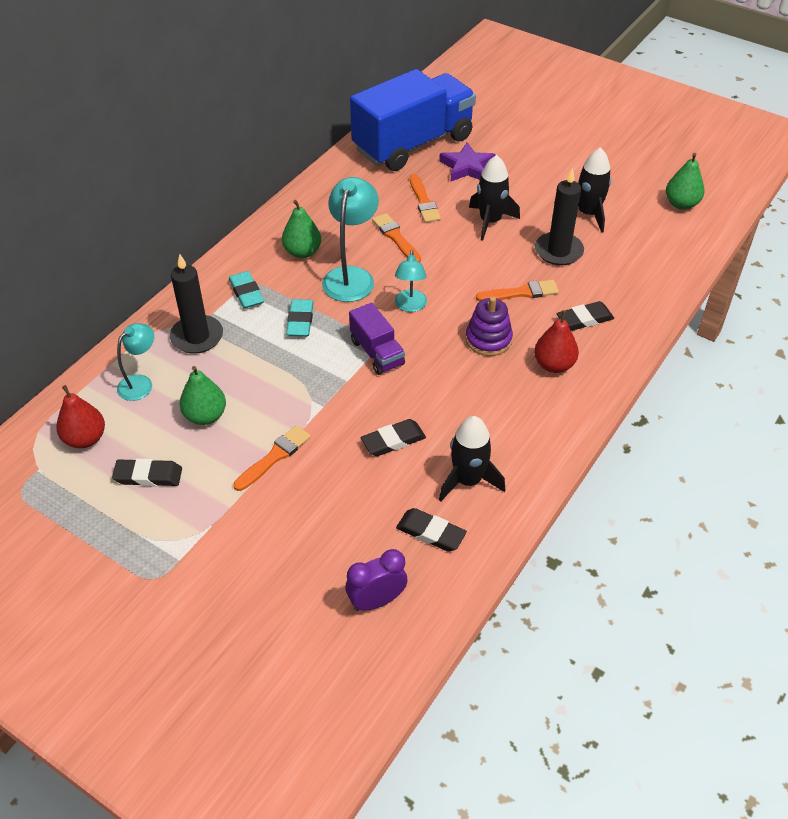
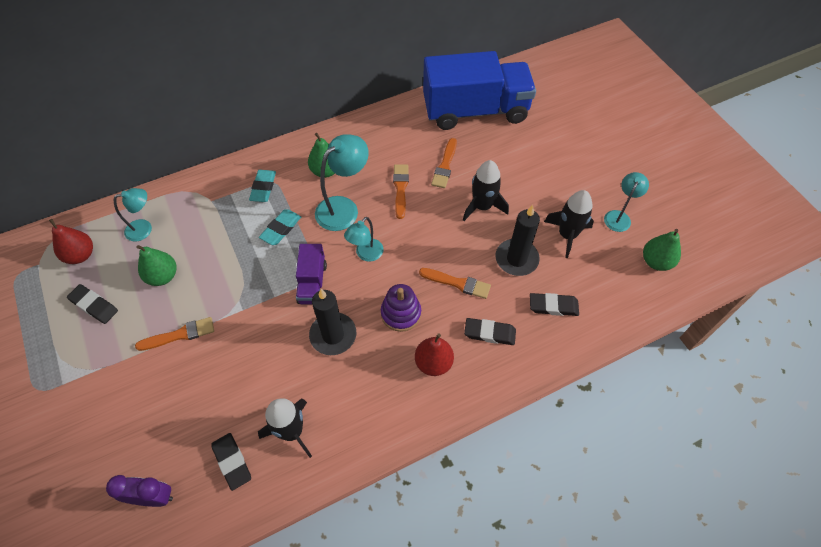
camera: 30 degrees right, 10 degrees up
black candle [170,254,223,354] -> black candle moved to [309,289,356,355]
black eraser [361,419,426,456] -> black eraser moved to [530,293,579,316]
purple star [439,142,495,181] -> none
none -> turquoise lamp [604,172,649,232]

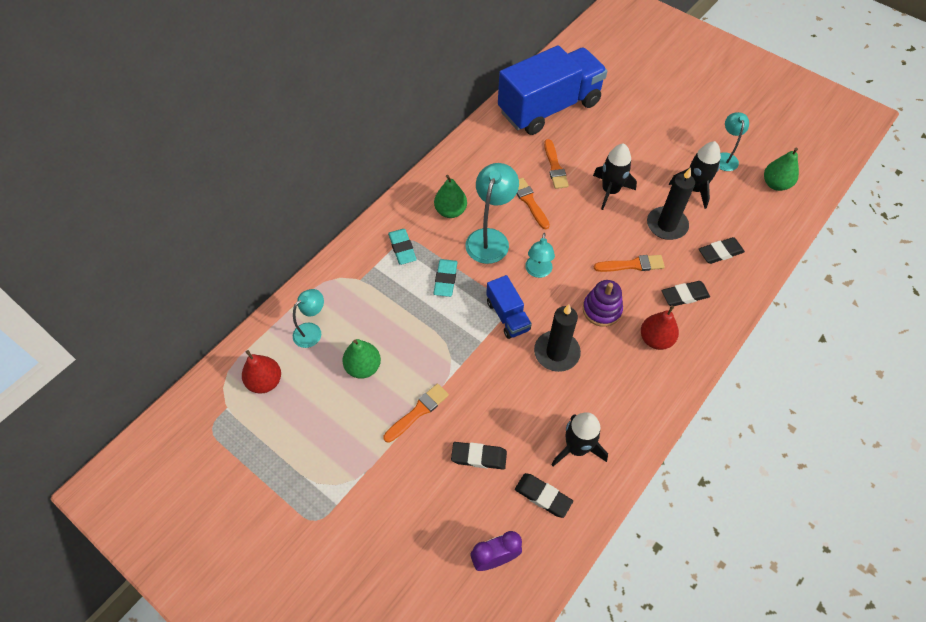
camera: 25 degrees left, 0 degrees up
black eraser [67,284,118,324] -> black eraser moved to [451,442,507,470]
purple truck [296,244,327,304] -> blue truck [486,275,532,339]

